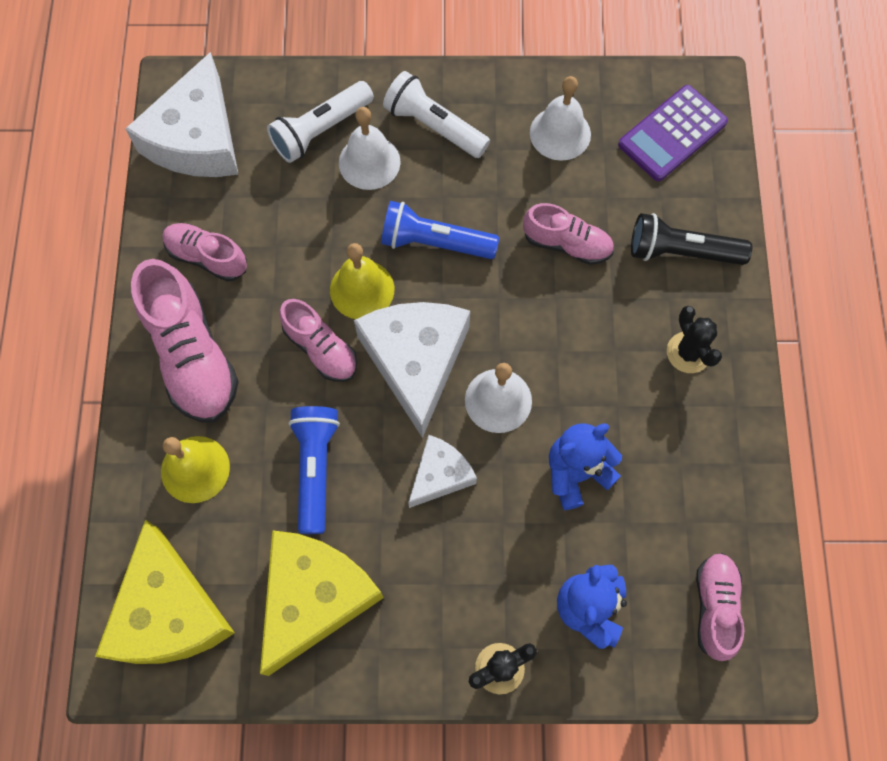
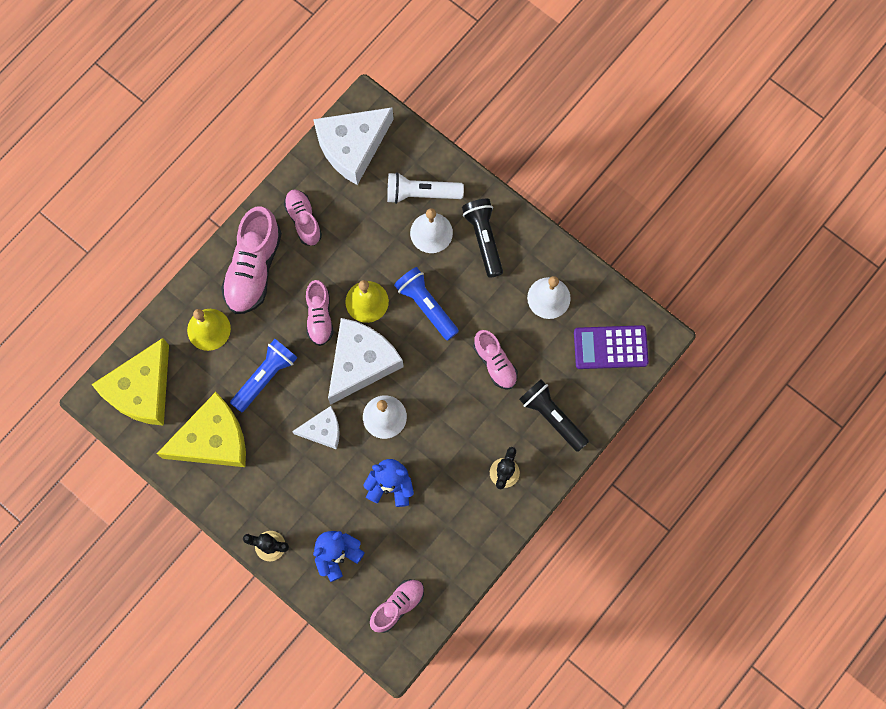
camera: 40 degrees right, 5 degrees up
white flashlight [383,71,490,158] -> black flashlight [462,199,503,278]

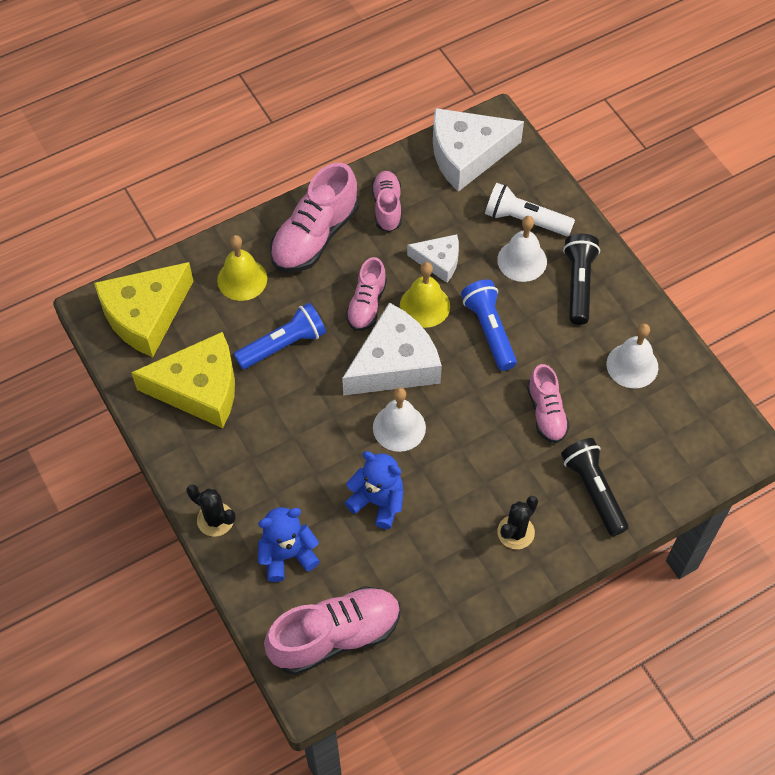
camera: 20 degrees right, 15 degrees down
white cheese [292,406,340,450] -> white cheese moved to [407,234,459,283]
pink shoe [370,579,424,633] -> pink shoe [264,586,400,675], size x1.67
purple calculator [574,325,649,369] -> none

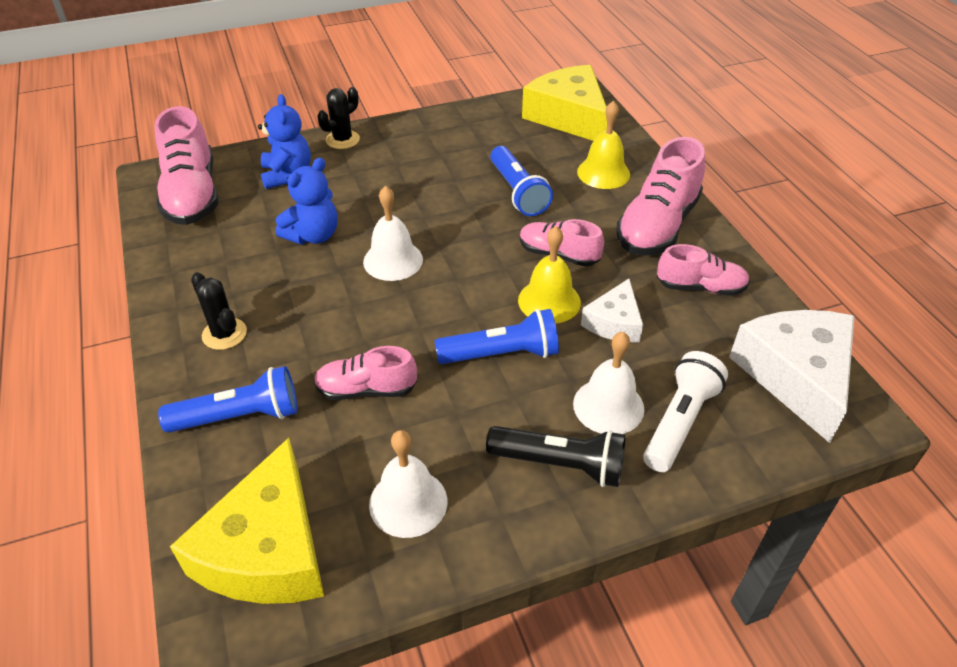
camera: 100 degrees right, 15 degrees down
yellow cheese [131,332,235,428] -> yellow cheese moved to [170,438,324,604]
pink shoe [270,163,359,272] -> pink shoe turned 105 degrees counterclockwise [616,137,705,256]
white cheese [342,303,442,396] -> none
black flashlight [561,438,629,536] -> blue flashlight [158,366,297,433]

